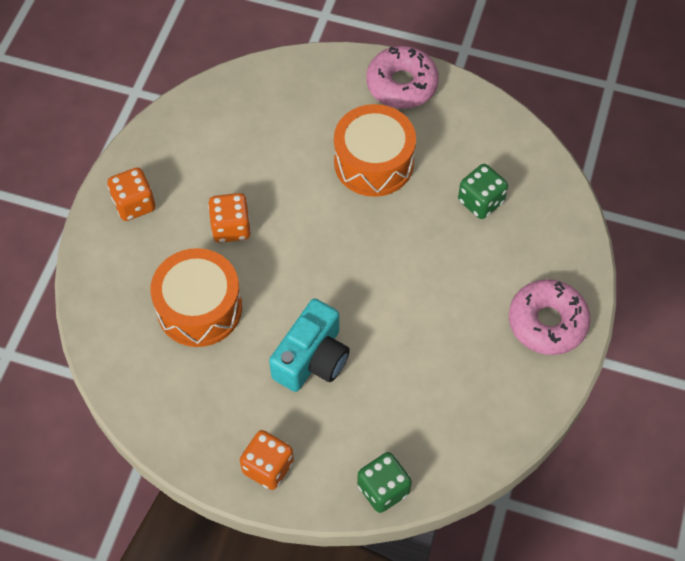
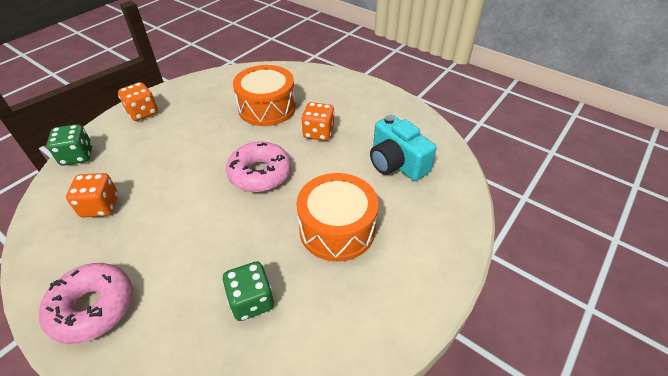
camera: 110 degrees right, 15 degrees down
orange dice [107,167,156,221] -> orange dice moved to [66,173,118,218]
turquoise camera [269,298,350,392] -> turquoise camera moved to [370,115,436,181]
pink donut [366,46,439,109] -> pink donut moved to [226,141,291,192]

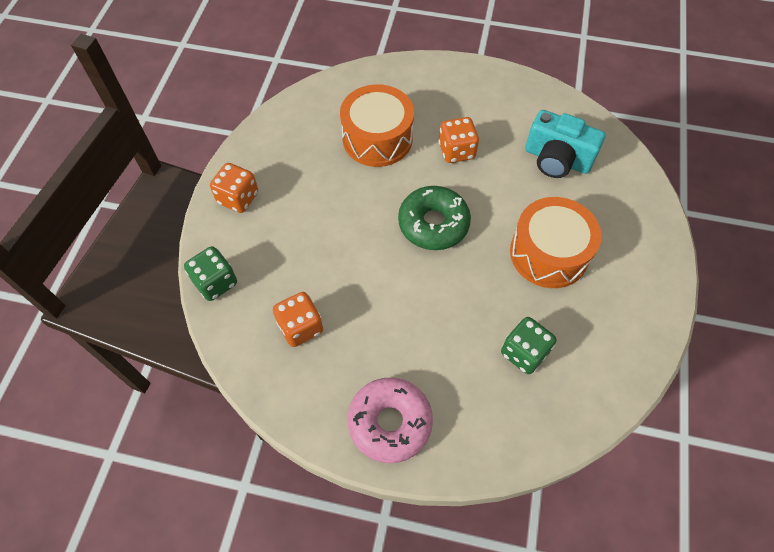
camera: 25 degrees left, 15 degrees up
pink donut [226,141,291,192] -> green donut [398,186,471,250]

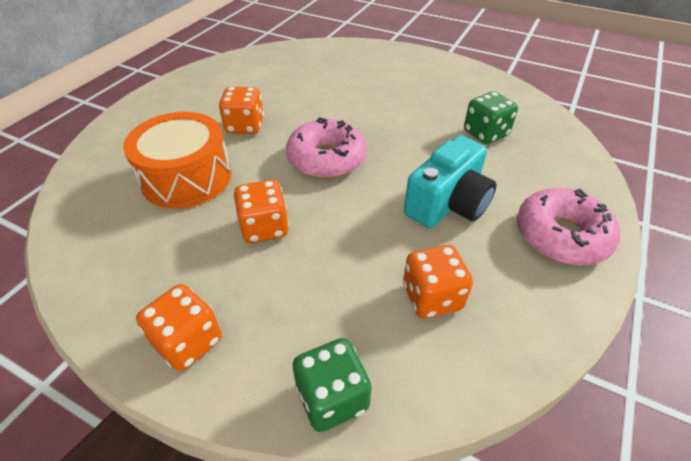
camera: 75 degrees left, 15 degrees down
green donut [398,186,471,250] -> pink donut [286,117,367,178]
orange drum [510,197,601,288] -> none
turquoise camera [525,110,606,178] -> turquoise camera moved to [404,135,496,228]
none -> orange dice [233,180,289,243]

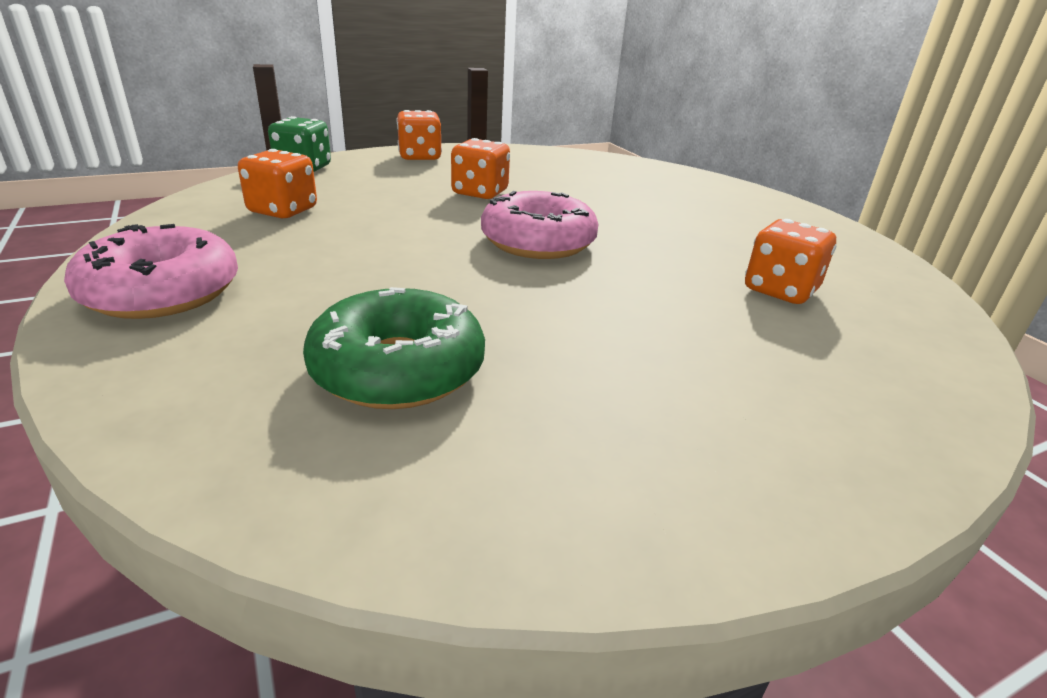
camera: 125 degrees right, 15 degrees down
orange drum [123,112,231,209] -> none
orange dice [219,87,264,134] -> orange dice moved to [745,219,836,304]
turquoise camera [404,135,496,228] -> none
green dice [464,92,518,144] -> green donut [303,287,485,409]

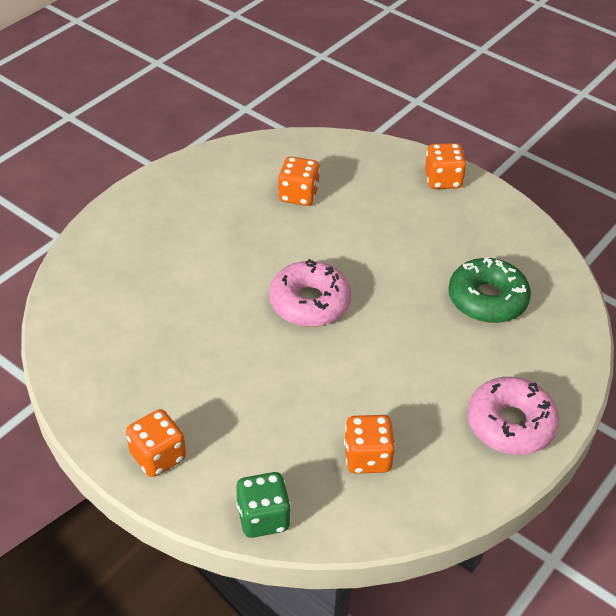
camera: 115 degrees left, 15 degrees up
orange dice [451,138,510,199] -> orange dice moved to [425,143,467,189]

